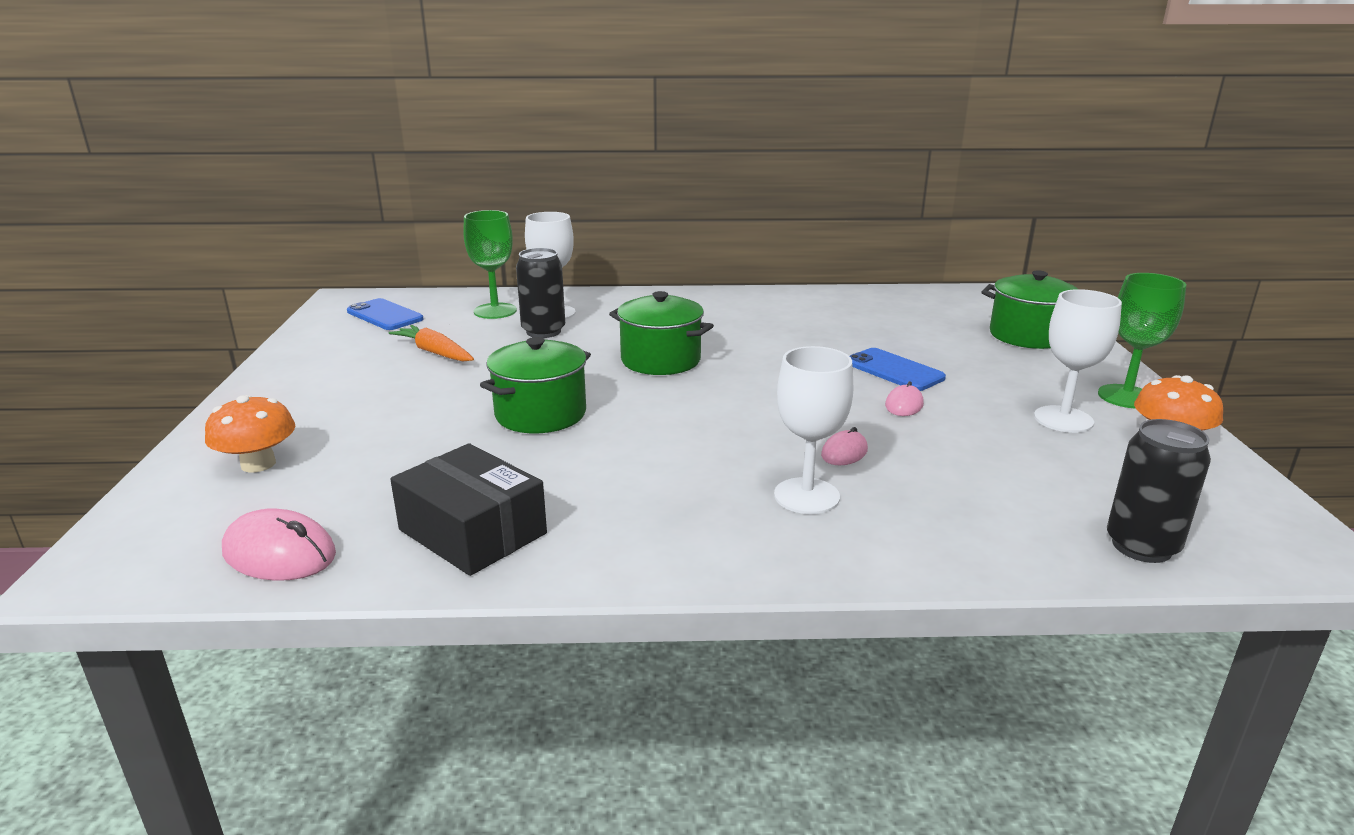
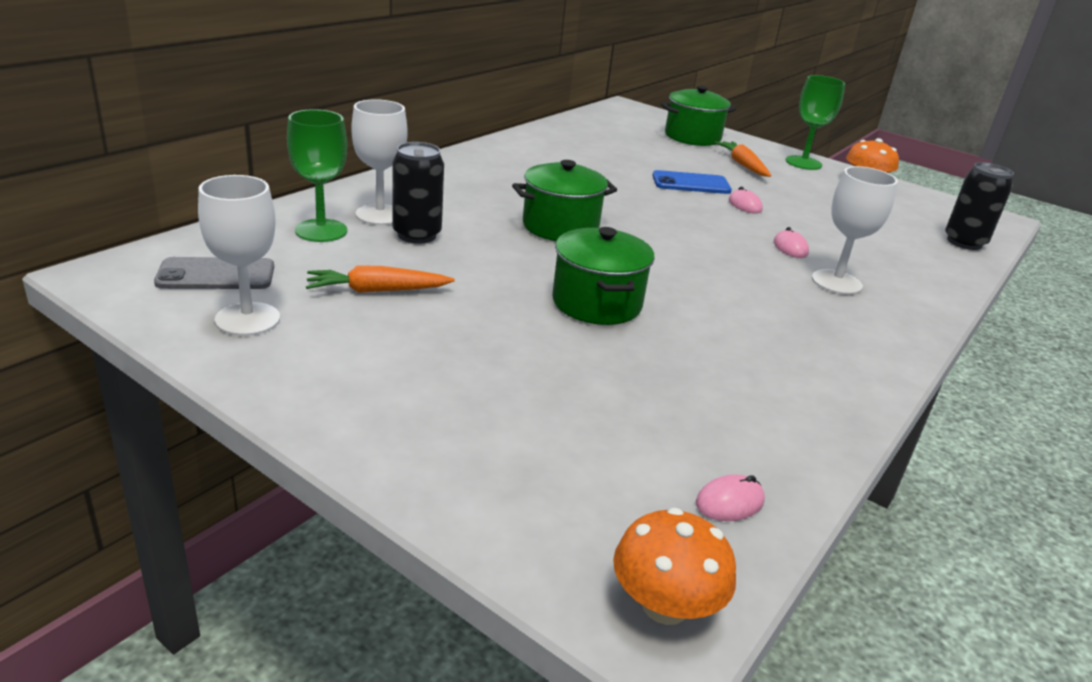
camera: 55 degrees left, 5 degrees up
orange mushroom [205,395,295,472] -> orange mushroom moved to [613,507,736,625]
pink mouse [222,508,336,581] -> pink mouse [696,474,765,521], size x0.58
blue phone [347,298,424,330] -> grey phone [154,257,274,289]
black box [390,443,547,576] -> none
white goblet [1034,289,1122,433] -> white goblet moved to [198,175,280,336]
none -> orange carrot [714,141,771,177]

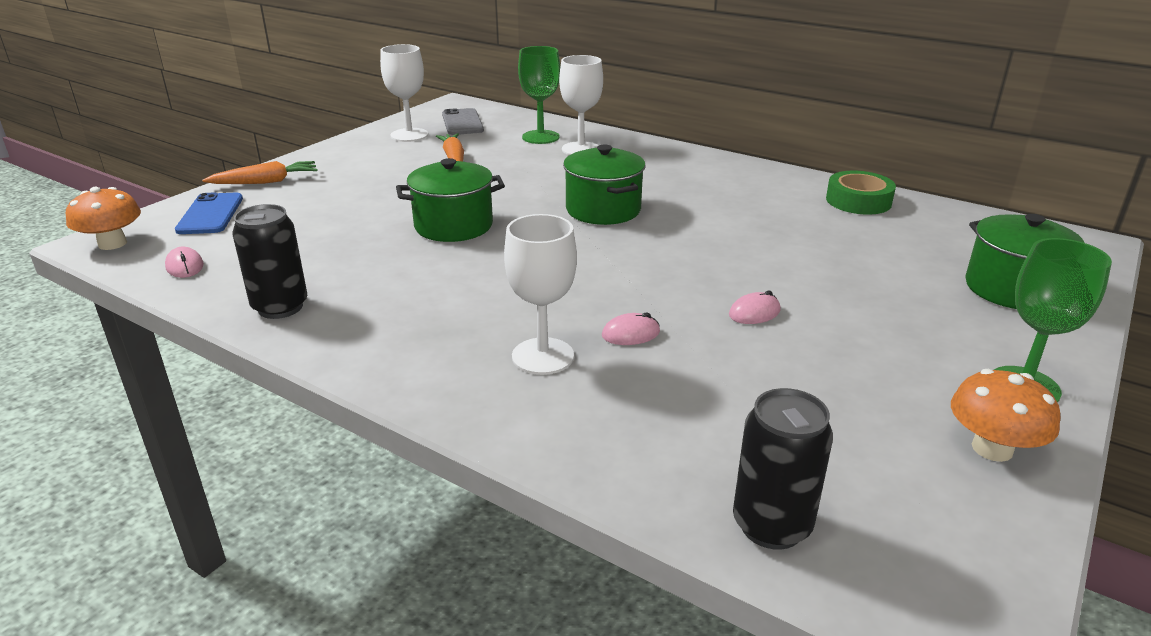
camera: 90 degrees right, 0 degrees up
black can [392,142,444,244] -> black can moved to [232,204,307,319]
blue phone [652,170,732,194] -> blue phone moved to [175,193,243,234]
orange carrot [714,141,771,177] -> orange carrot moved to [202,161,318,184]
none -> green tape [826,171,896,215]

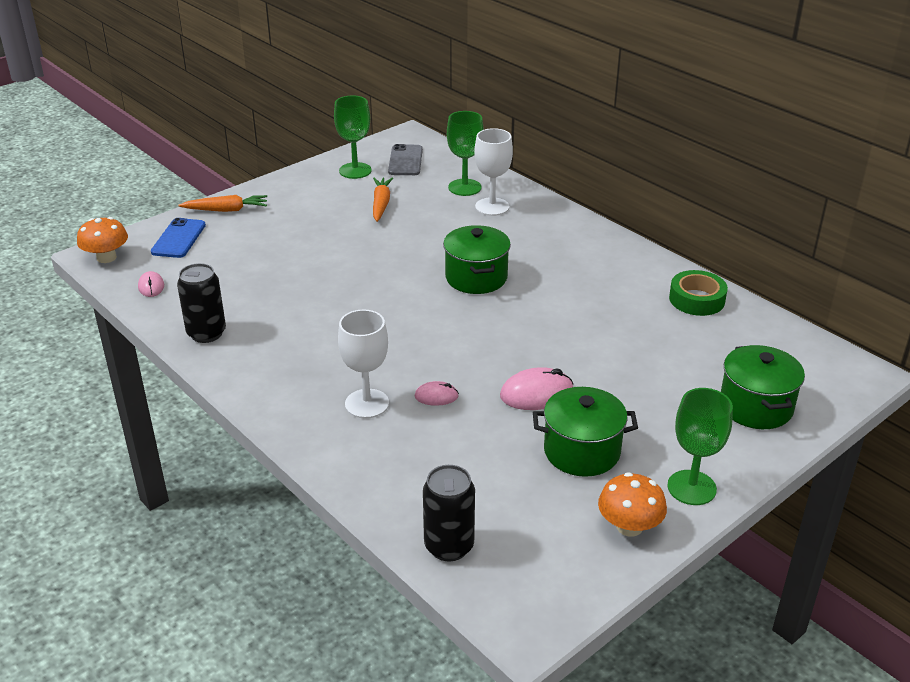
camera: 15 degrees right, 5 degrees up
white goblet [380,44,428,142] -> green goblet [334,96,372,179]
green pot [396,158,505,242] -> green pot moved to [533,387,638,477]
pink mouse [729,291,781,324] -> pink mouse [500,367,573,410], size x1.72

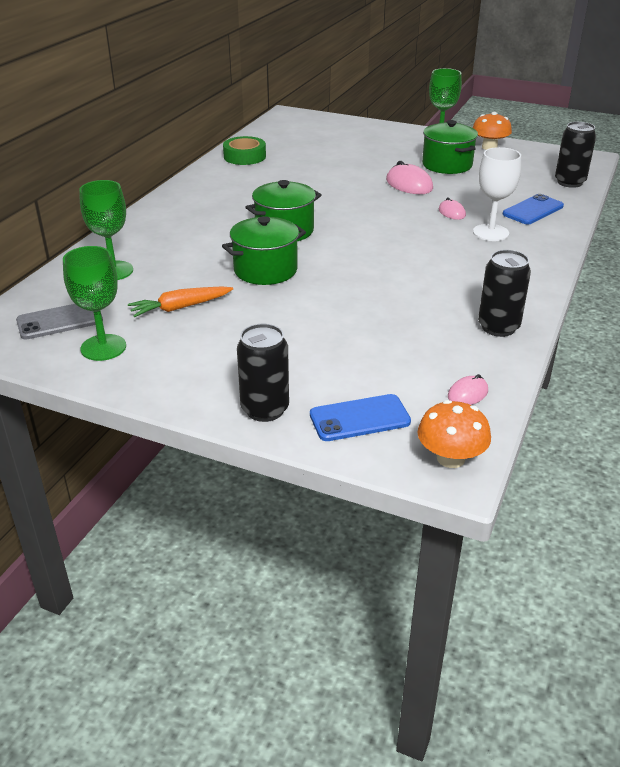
camera: 115 degrees left, 0 degrees up
orange carrot [179,195,267,212] -> black can [237,324,289,422]
white goblet [474,128,513,216] -> none
green pot [721,345,805,429] -> green pot moved to [222,216,306,285]
none -> blue phone [502,194,564,224]

